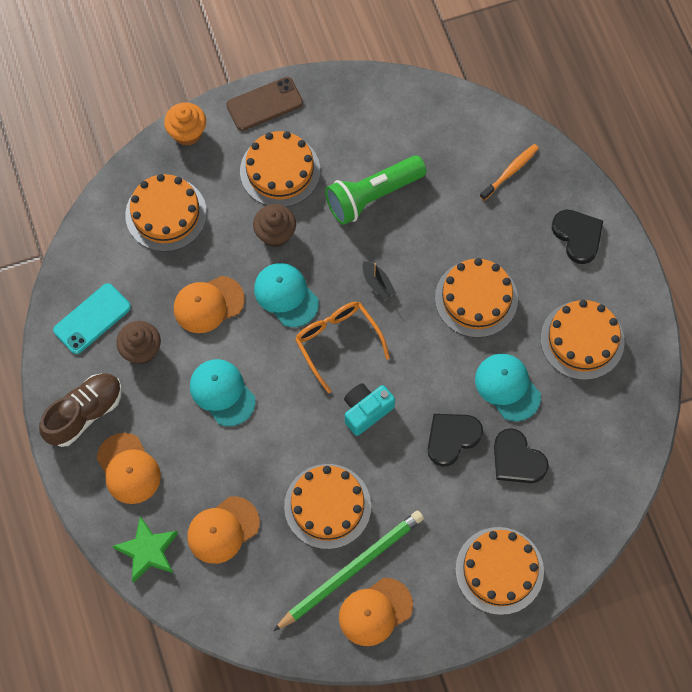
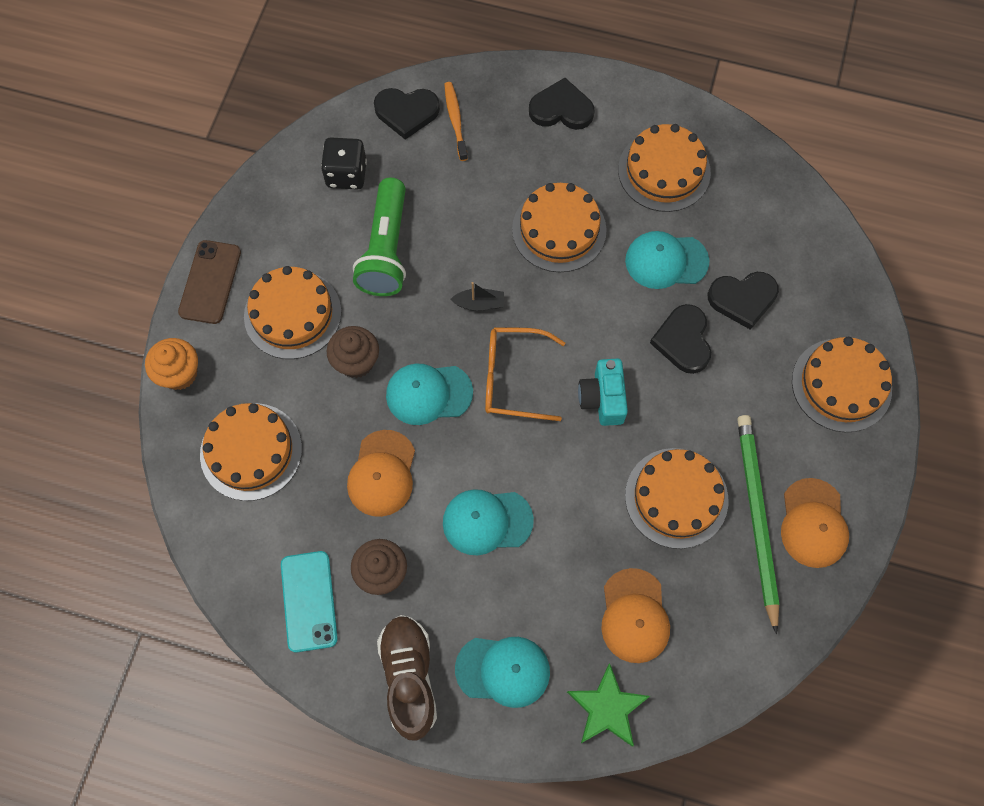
camera: 55 degrees left, 0 degrees up
orange cap [97,433,161,504] -> turquoise cap [455,637,550,708]
none -> black dice [321,137,367,190]
none -> black heart [374,88,440,140]

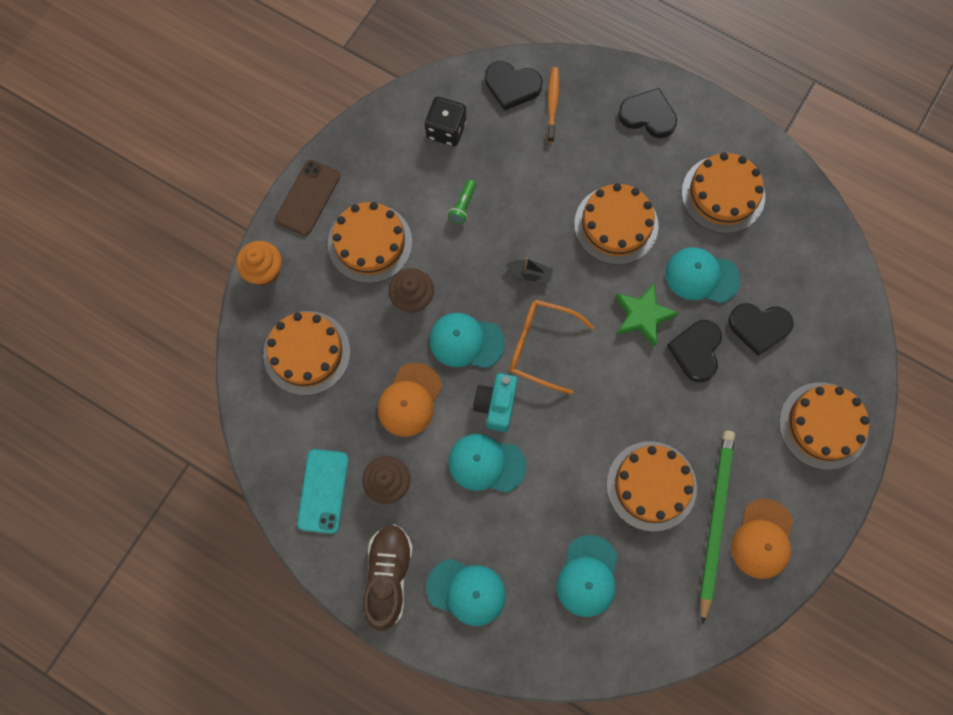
camera: 15 degrees right, 5 degrees up
green flashlight [353,178,406,296] -> green flashlight [448,179,476,224], size x0.43
green star [567,663,650,747] -> green star moved to [615,283,679,347]
turquoise camera [578,359,628,426] -> turquoise camera moved to [473,373,518,432]
orange cap [601,568,670,663] -> turquoise cap [557,535,618,617]

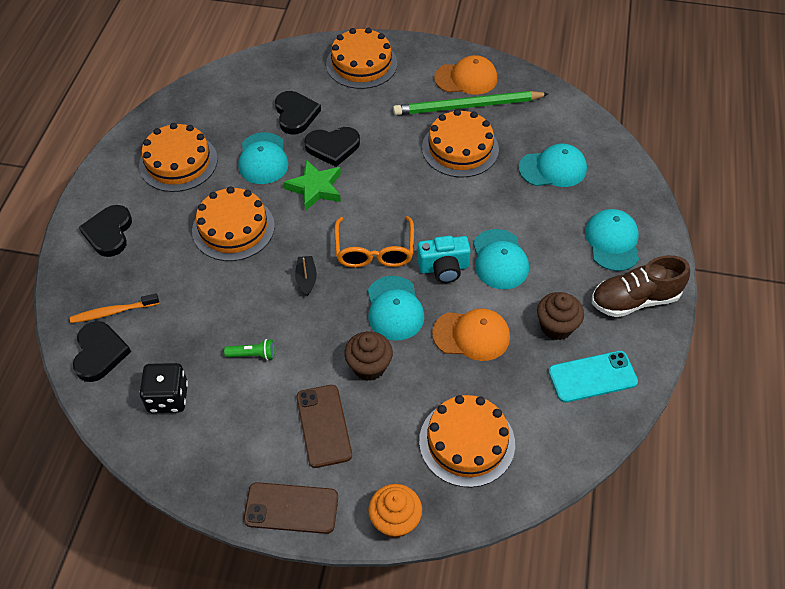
camera: 110 degrees left, 20 degrees down
orange cake [328,202,412,283] -> brown phone [296,385,352,468]

